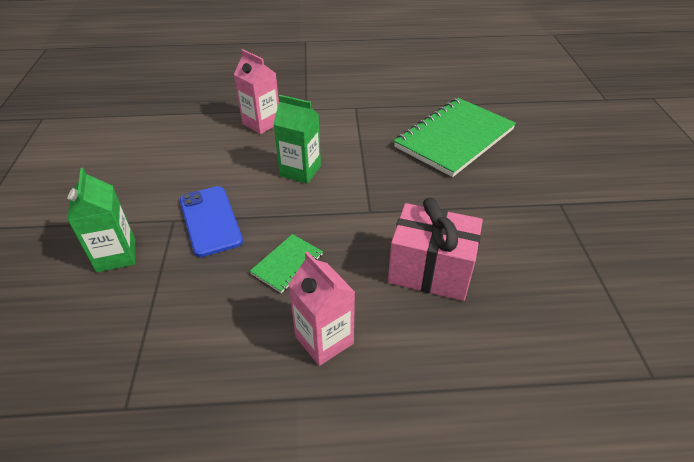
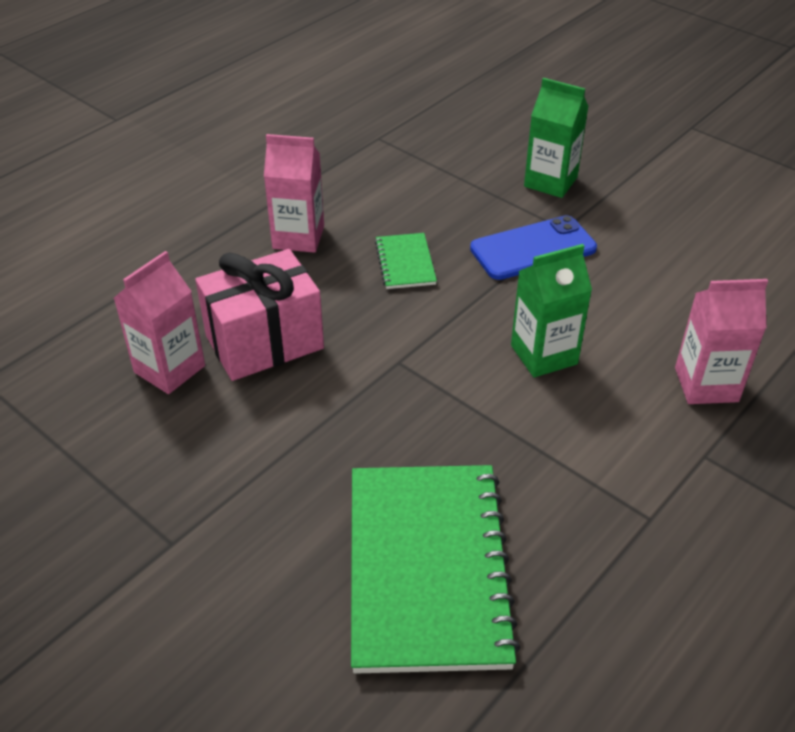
camera: 135 degrees right, 0 degrees up
blue phone [180,186,243,257] -> blue phone turned 45 degrees counterclockwise [470,215,597,280]
none -> pink carton [114,251,205,394]

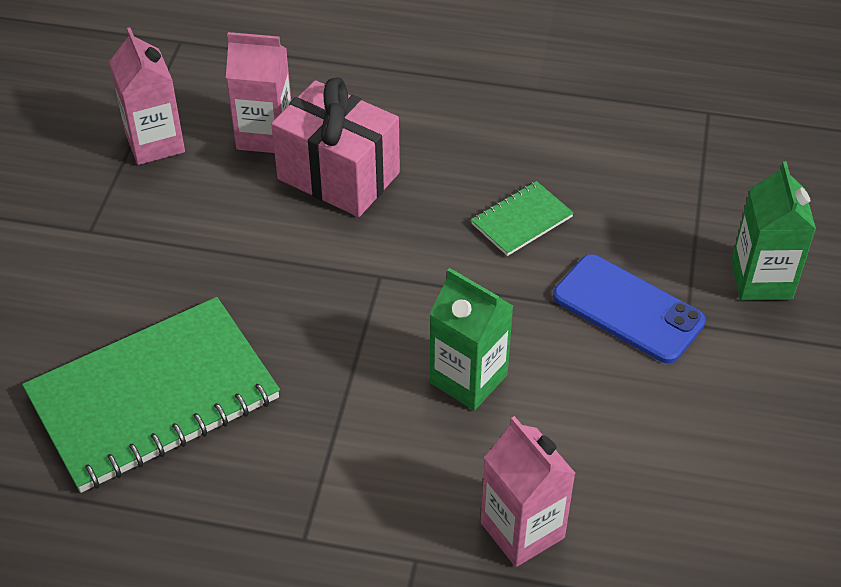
camera: 60 degrees right, 5 degrees up
pink carton [264,134,324,253] -> pink carton moved to [109,27,185,165]

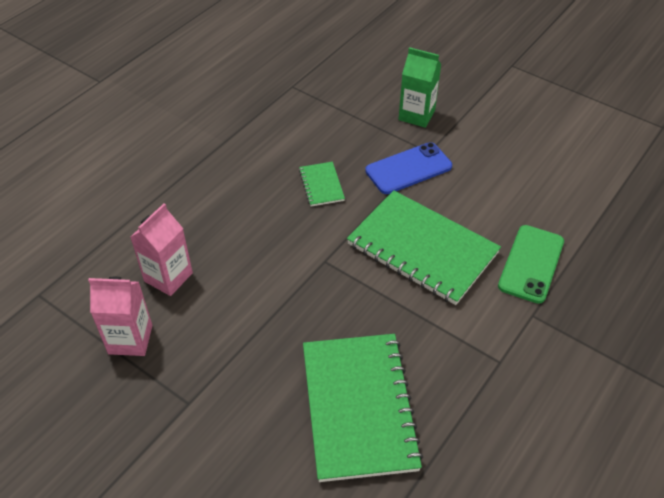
camera: 65 degrees left, 0 degrees up
pink gift [271,77,400,217] -> none
green carton [430,268,513,410] -> green notebook [347,190,501,305]
pink carton [481,416,576,567] -> green phone [498,225,564,304]

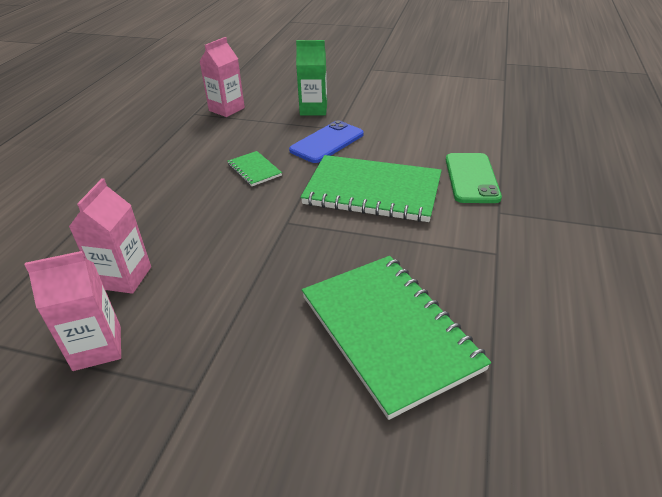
camera: 20 degrees left, 10 degrees down
none -> pink carton [199,37,245,117]

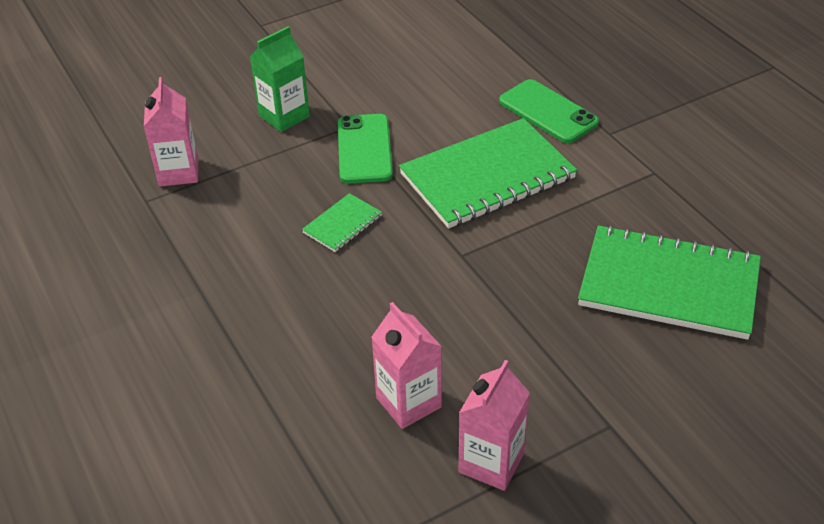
camera: 45 degrees left, 5 degrees up
green notebook [227,151,282,186] -> green notebook turned 60 degrees counterclockwise [302,193,382,252]
blue phone [289,120,364,163] -> green phone [338,114,393,184]

